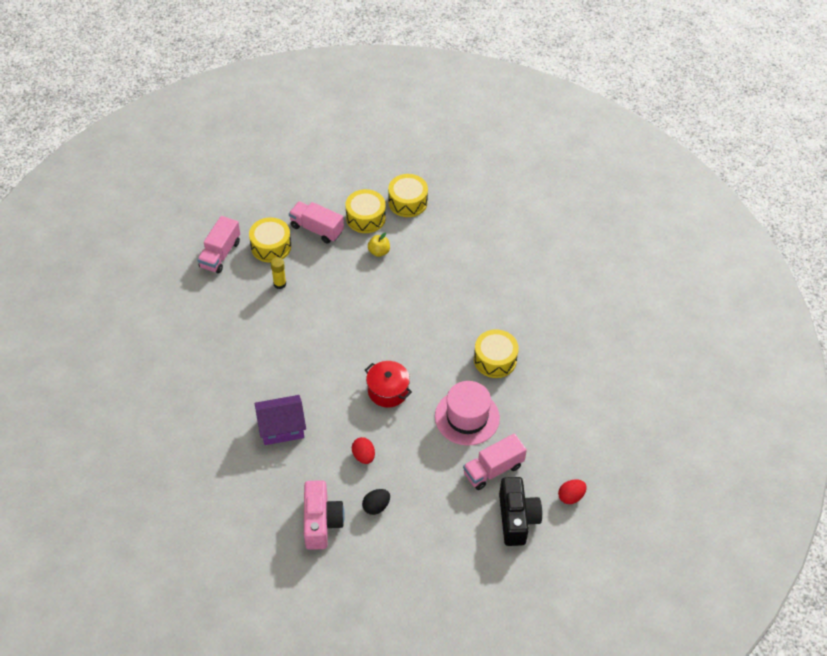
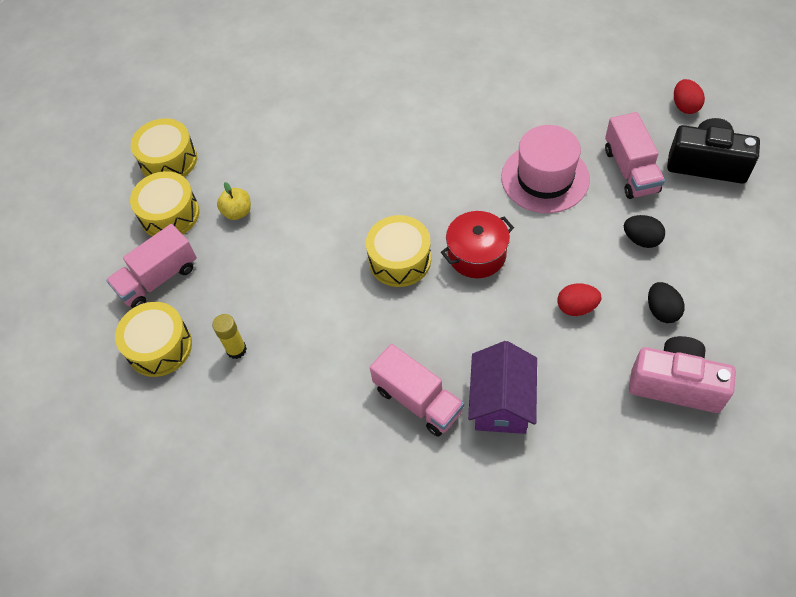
camera: 65 degrees left, 5 degrees up
pink truck [197,216,240,274] -> pink truck moved to [370,344,464,437]
yellow drum [474,329,519,378] -> yellow drum moved to [366,215,431,287]
none -> black egg [624,215,665,248]

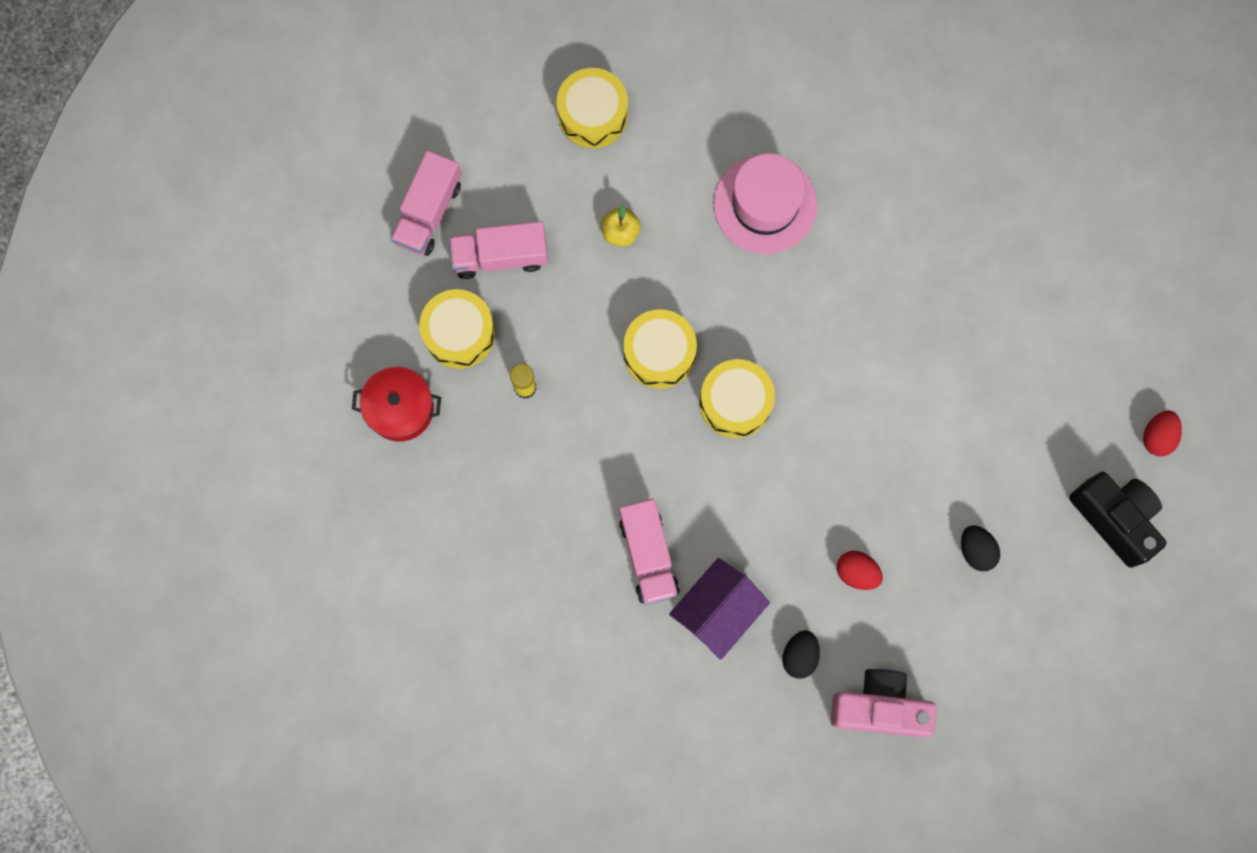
camera: 30 degrees right, 20 degrees up
yellow drum [130,171,200,236] -> yellow drum moved to [623,309,697,389]
red pot [441,211,514,278] -> red pot moved to [352,367,441,442]
pink hat [501,125,590,213] -> pink hat moved to [714,153,817,254]
pink truck [605,112,665,199] -> pink truck moved to [391,150,462,256]
pink camera [629,336,736,413] -> pink camera turned 45 degrees counterclockwise [831,669,936,737]
black egg [648,282,685,323] -> black egg moved to [782,630,820,679]

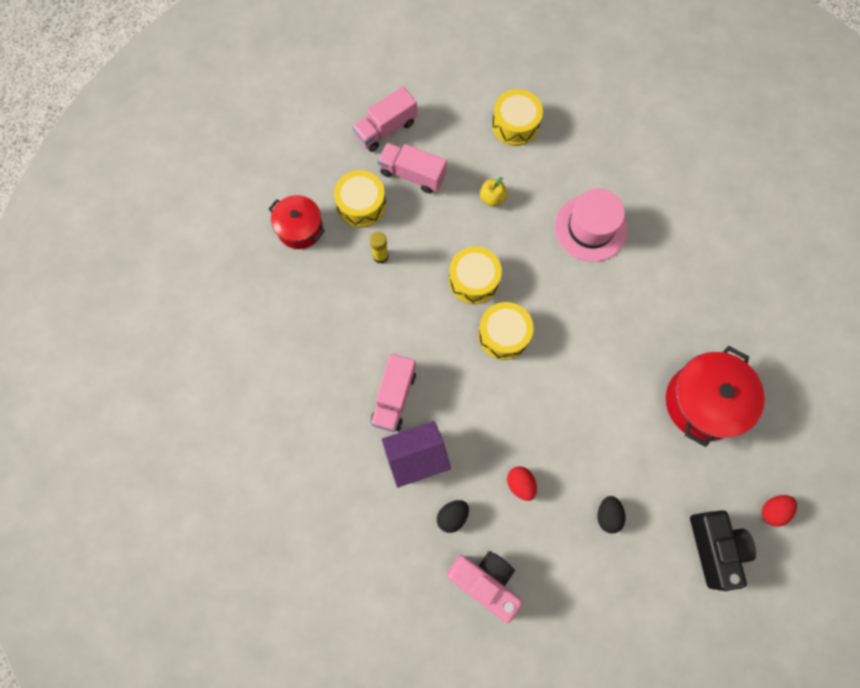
camera: 30 degrees right, 5 degrees down
none -> red pot [666,346,765,447]

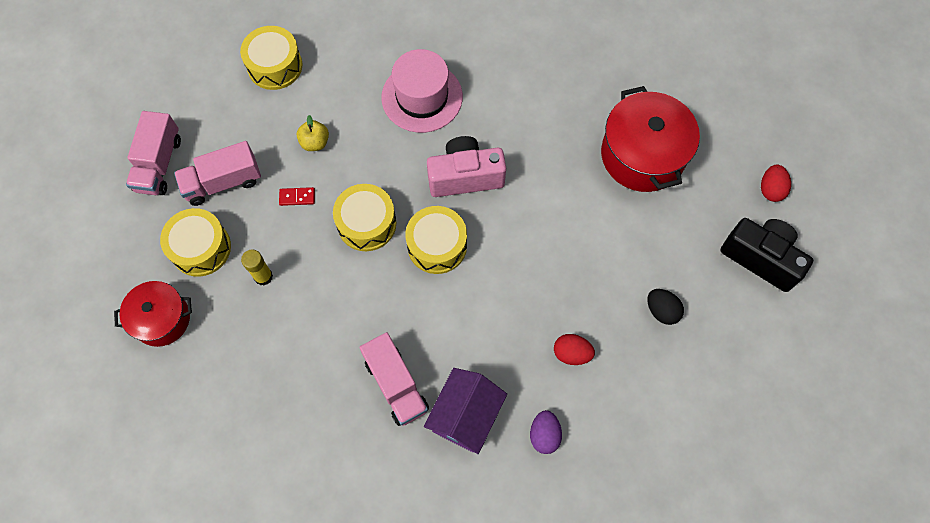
camera: 45 degrees left, 5 degrees down
black egg [437,500,469,533] -> purple egg [530,410,562,454]
pink camera [447,551,523,623] -> pink camera moved to [427,136,506,197]
none -> red domino [279,187,315,206]

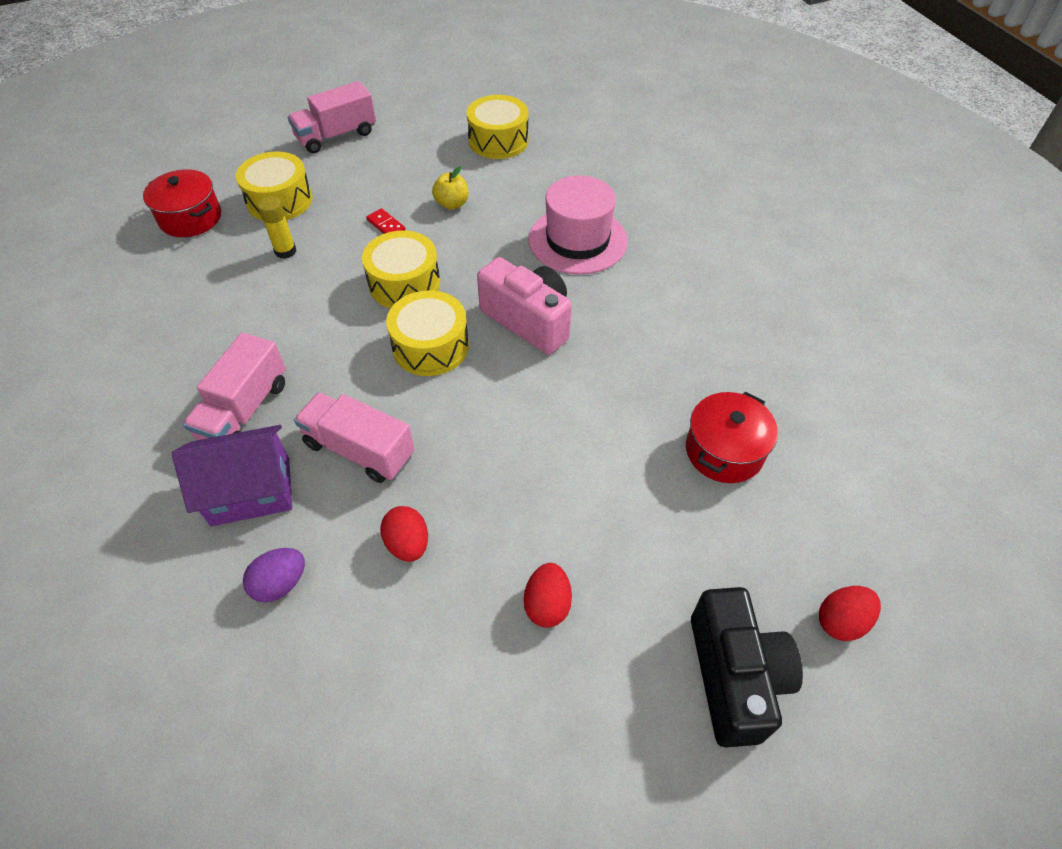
camera: 50 degrees right, 15 degrees down
pink truck [174,141,261,206] -> pink truck moved to [294,392,415,483]
red pot [601,86,700,192] -> red pot [686,391,778,483], size x0.63
black egg [647,289,684,325] -> red egg [524,563,572,628]

